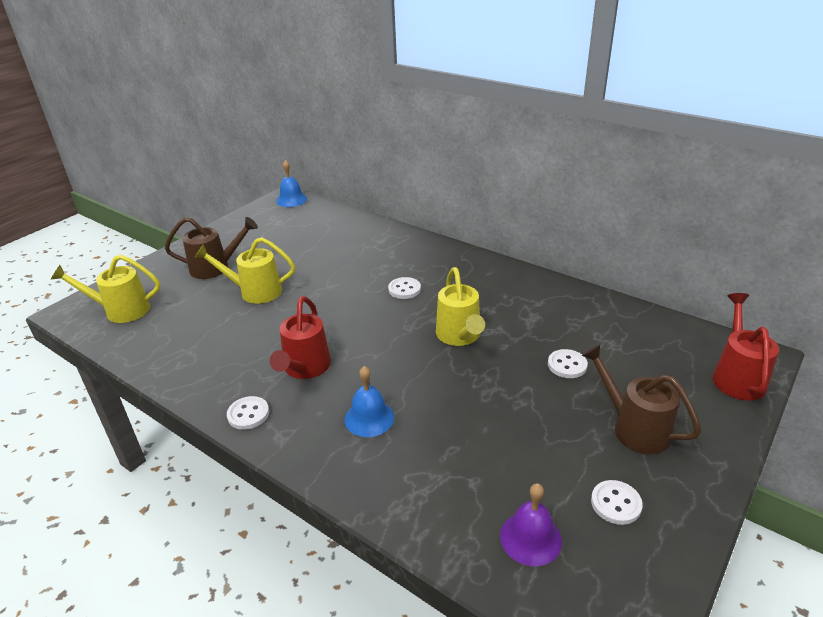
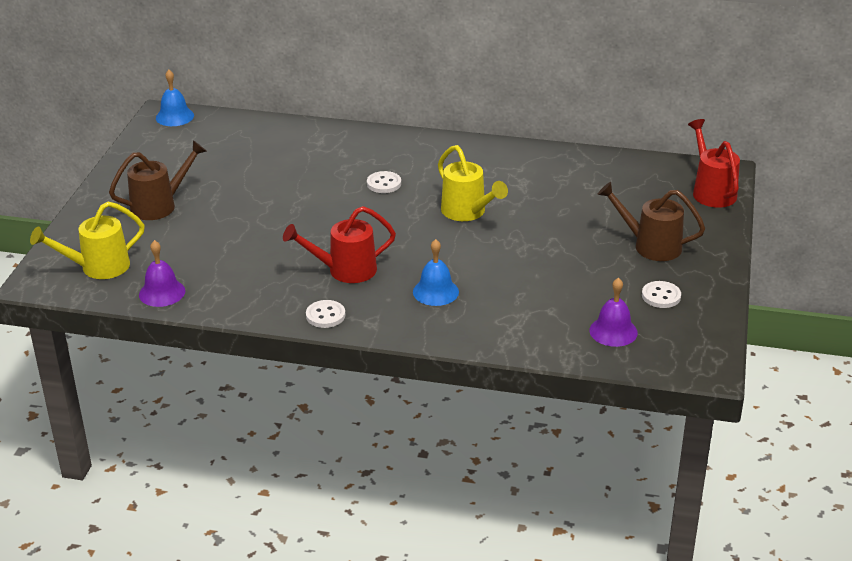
camera: 25 degrees left, 0 degrees up
yellow watering can [194,237,295,304] -> none
red watering can [270,296,331,379] -> red watering can turned 90 degrees clockwise [283,206,396,283]
white button [548,349,588,378] -> none
none -> purple bell [139,240,185,307]

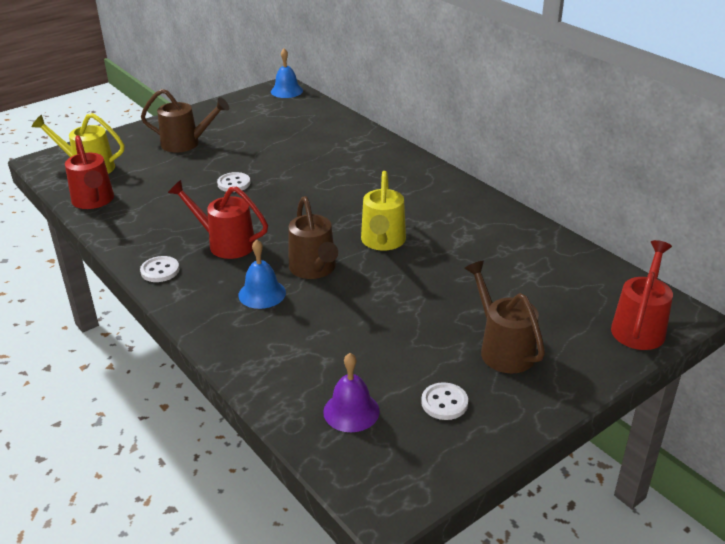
camera: 40 degrees right, 0 degrees up
purple bell [139,240,185,307] -> red watering can [65,135,114,209]
white button [367,171,401,193] -> white button moved to [217,172,250,192]
none -> brown watering can [289,196,338,279]

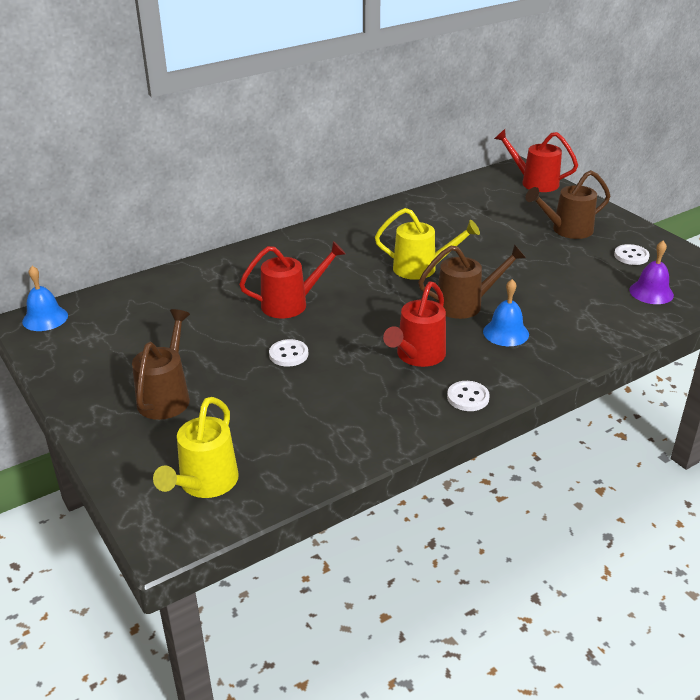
camera: 85 degrees left, 0 degrees up
red watering can [65,135,114,209] -> red watering can moved to [239,241,346,318]

